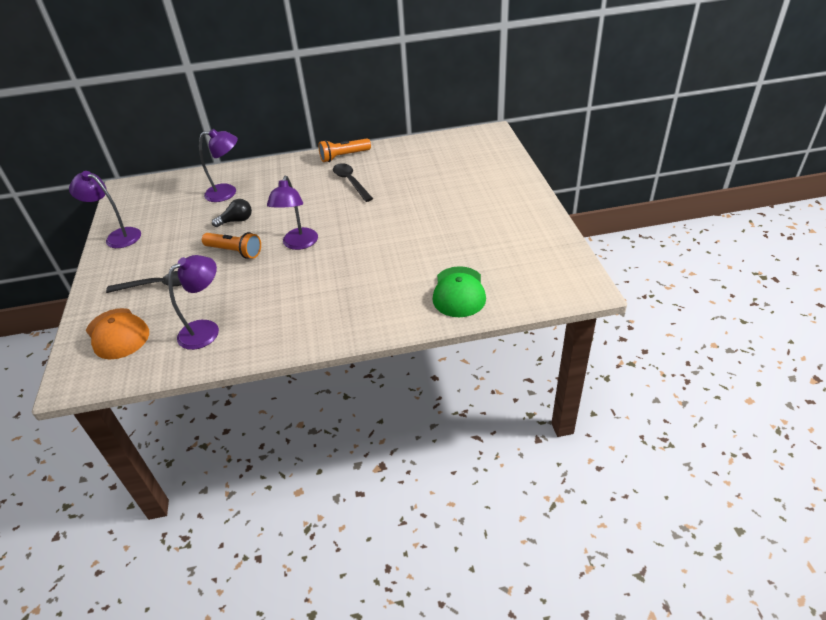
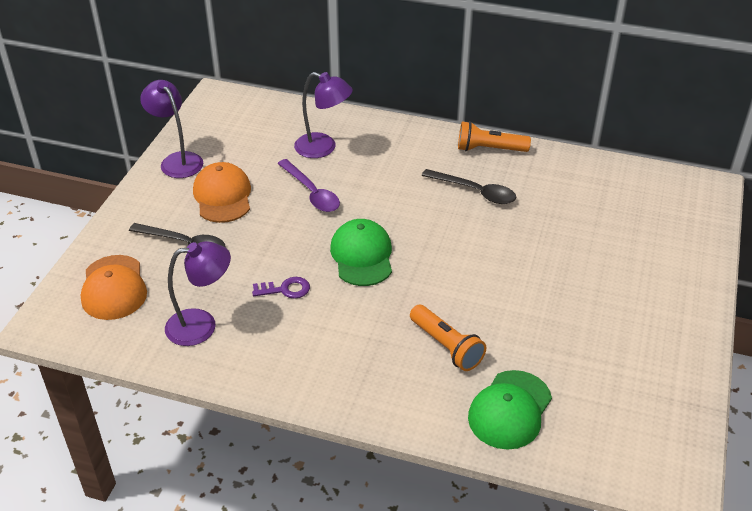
camera: 25 degrees right, 0 degrees up
orange flashlight [202,232,261,259] -> orange flashlight moved to [410,305,486,371]
black light bulb [212,199,252,227] -> purple spoon [277,159,340,212]
purple lamp [267,176,318,250] -> green cap [330,219,392,286]
black spoon [333,163,373,202] -> black spoon turned 120 degrees clockwise [421,169,516,204]
none -> orange cap [193,162,251,223]
none -> purple key [252,277,310,299]

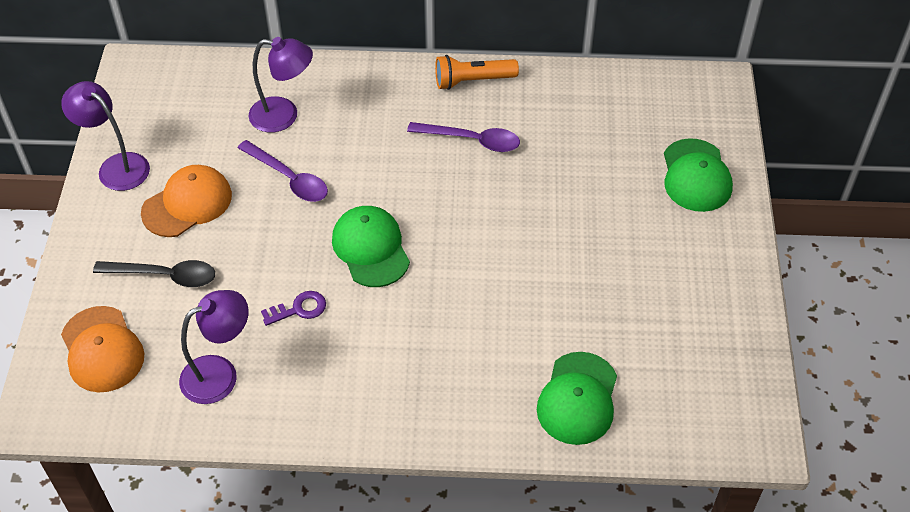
camera: 15 degrees left, 10 degrees up
orange cap [193,162,251,223] -> orange cap turned 75 degrees clockwise [141,165,232,237]
orange flashlight [410,305,486,371] -> none
black spoon [421,169,516,204] -> purple spoon [407,122,520,152]
none -> green cap [664,138,733,212]

